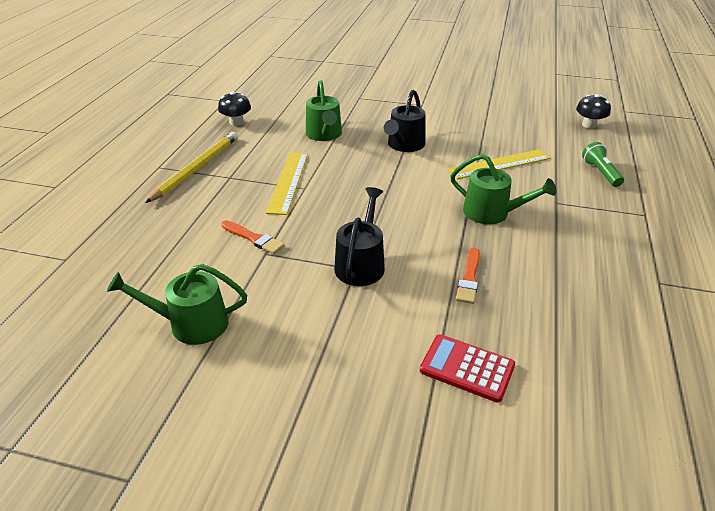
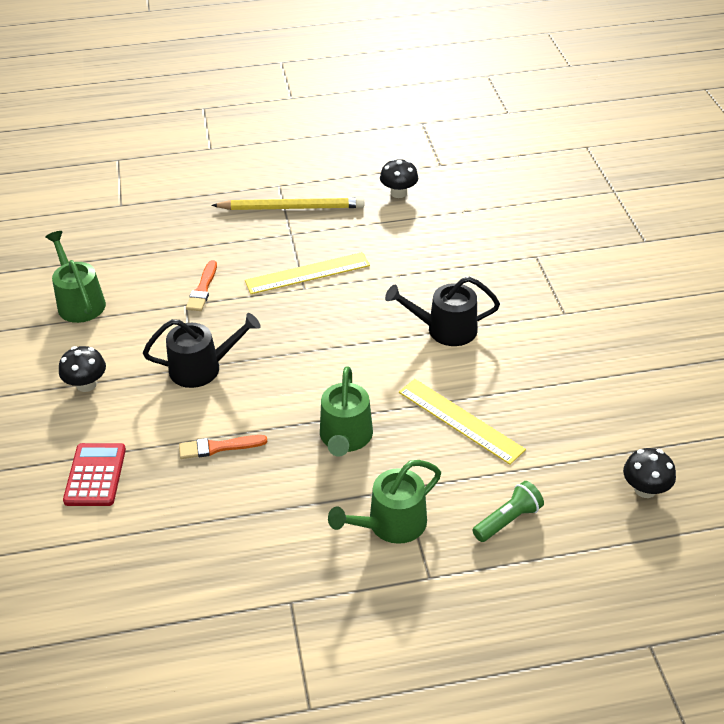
camera: 65 degrees right, 5 degrees up
green watering can [306,80,342,141] -> green watering can moved to [328,460,441,544]
none -> black mushroom [59,346,106,392]

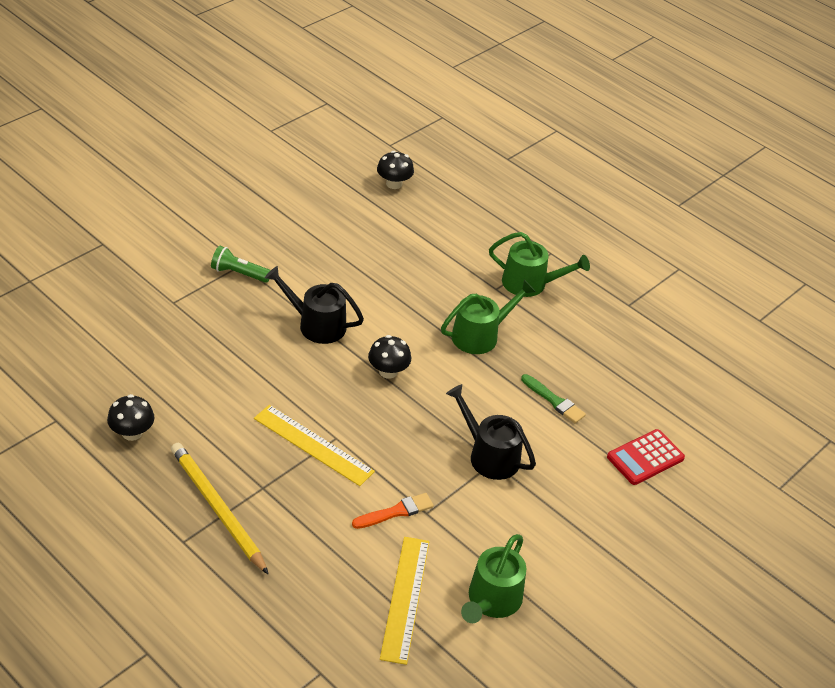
camera: 130 degrees left, 0 degrees up
black mushroom [59,346,106,392] -> black mushroom moved to [368,335,411,379]
orange brush [179,435,268,459] -> green brush [521,374,586,423]
black watering can [385,277,500,346] -> black watering can turned 150 degrees clockwise [265,266,364,344]
yellow ruler [399,379,526,465] -> yellow ruler moved to [380,537,429,665]
green flashlight [472,481,544,542] -> green flashlight moved to [211,246,271,283]

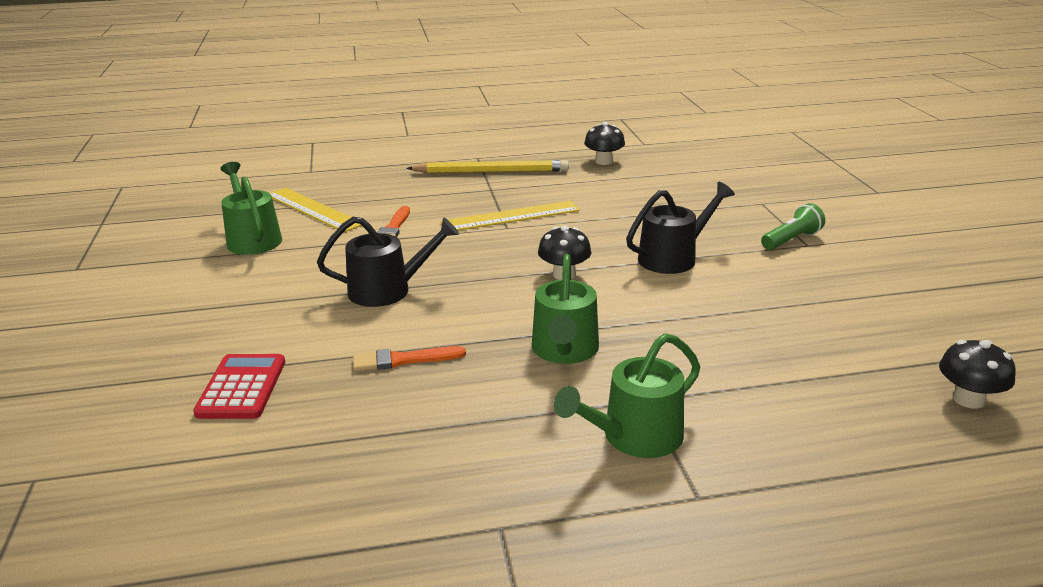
camera: 130 degrees right, 15 degrees down
green brush [521,374,586,423] -> orange brush [353,346,466,371]

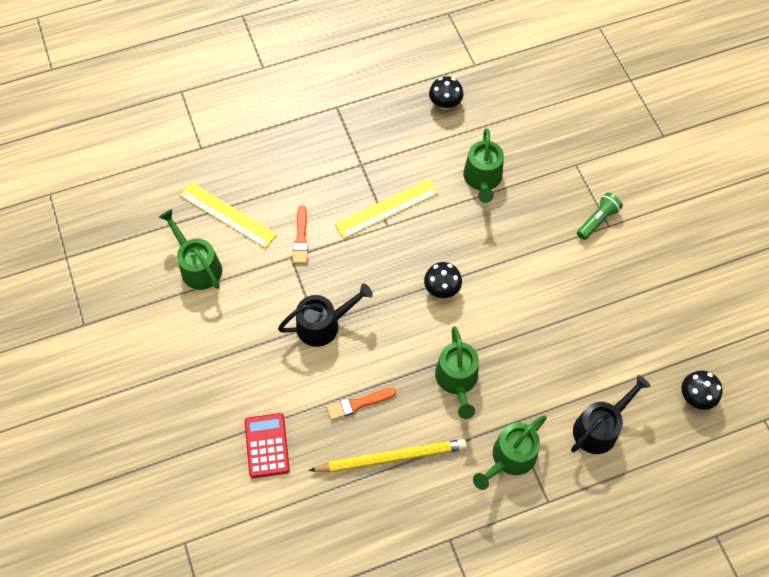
camera: 10 degrees left, 35 degrees up
yellow pencil [406,160,569,173] -> yellow pencil moved to [309,439,467,473]
black watering can [626,182,735,274] -> black watering can moved to [571,375,651,454]
none -> green watering can [463,128,504,203]

